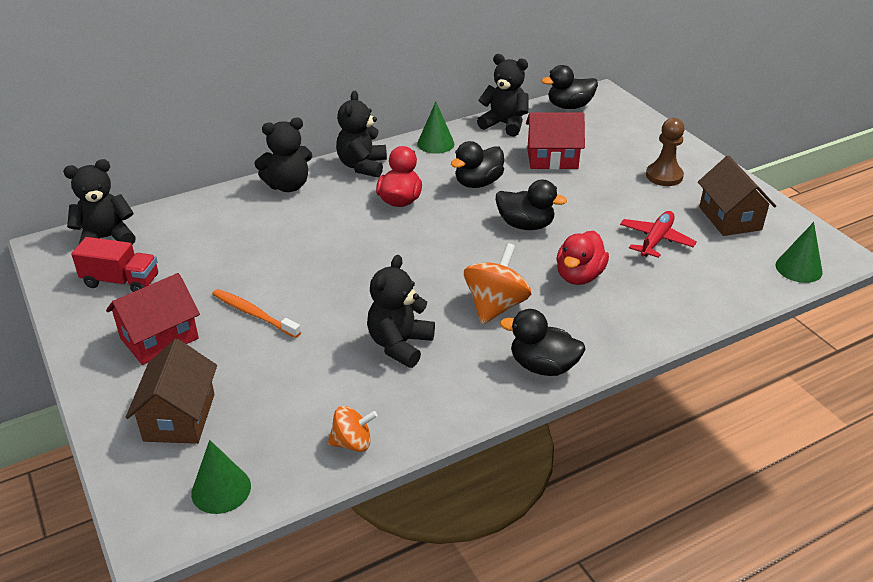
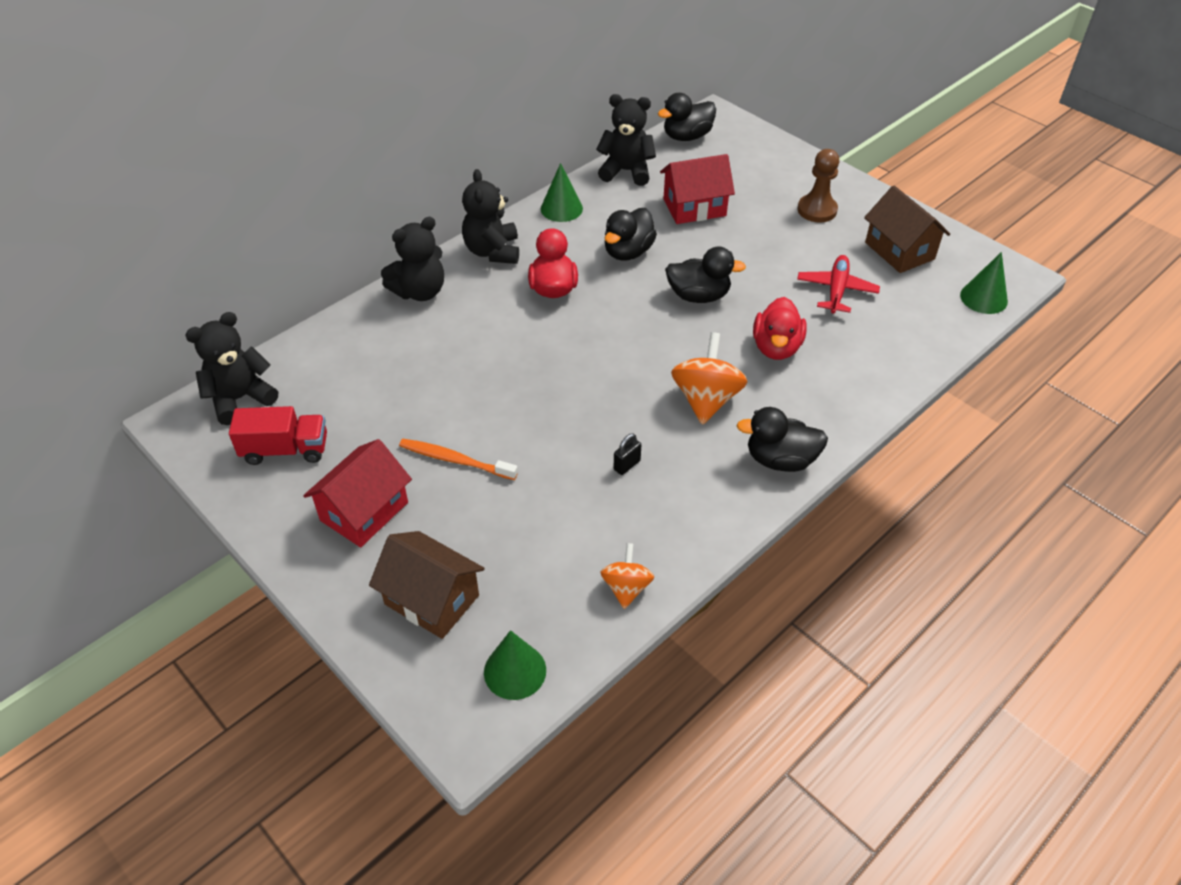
camera: 15 degrees left, 10 degrees up
brown house [126,339,217,444] -> brown house turned 45 degrees counterclockwise [369,531,485,639]
orange spinning top [328,406,378,452] -> orange spinning top turned 60 degrees counterclockwise [601,543,654,609]
black teddy bear [367,255,435,368] -> black padlock [614,433,641,475]

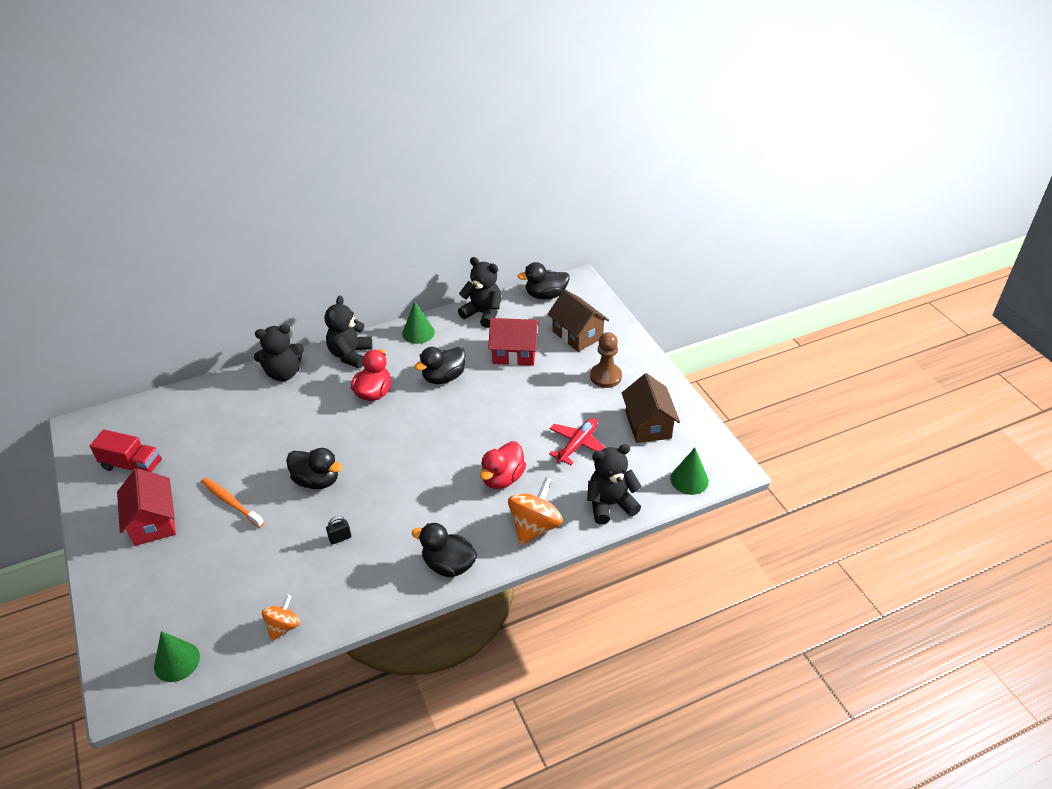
camera: 20 degrees right, 5 degrees down
black teddy bear [185,312,278,425] -> black teddy bear moved to [587,444,642,524]
red house [303,439,412,547] -> red house turned 75 degrees counterclockwise [117,468,176,546]
brown house [369,531,485,639] -> brown house moved to [547,289,609,352]
black duck [665,247,746,303] -> black duck moved to [286,448,342,489]
orange spinning top [671,332,747,425] -> orange spinning top moved to [508,477,563,545]

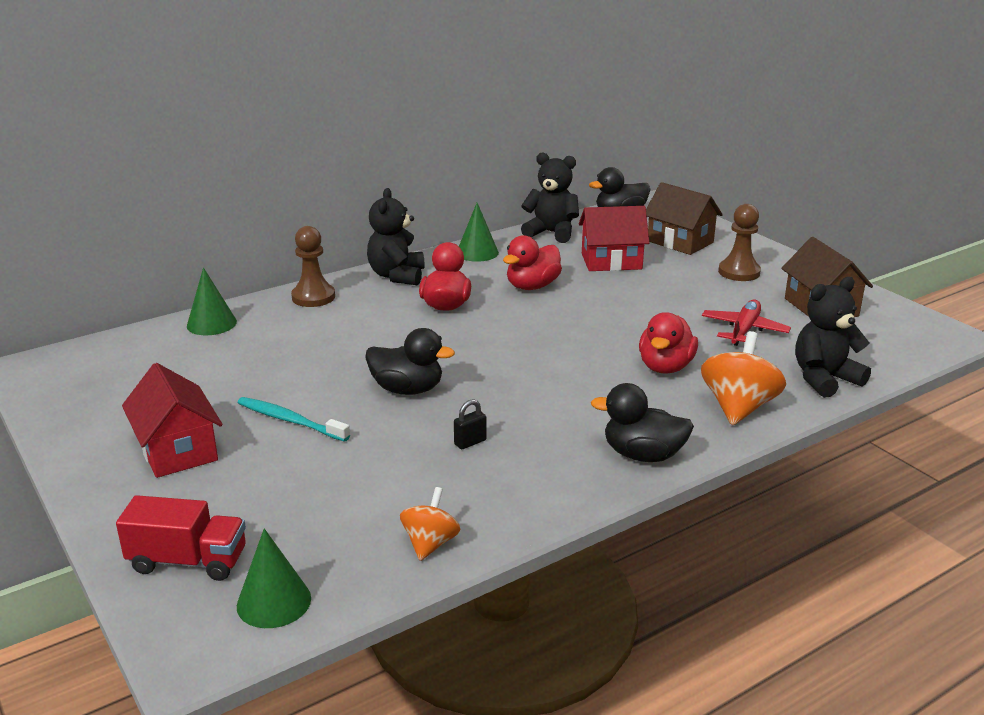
camera: 10 degrees left, 15 degrees down
red truck [90,430,162,472] -> red truck moved to [116,495,246,581]
orange toothbrush [201,478,264,528] -> turquoise toothbrush [238,397,350,442]
black teddy bear [254,324,304,381] -> brown pawn [291,226,335,307]
black duck [414,347,466,384] -> red duck [503,235,562,290]
green cone [670,448,709,495] -> green cone moved to [187,267,237,335]

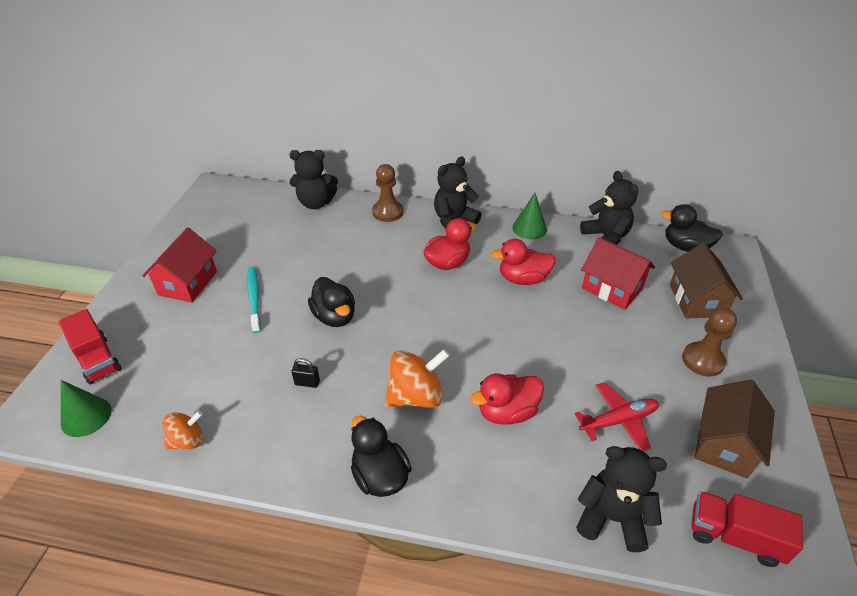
camera: 45 degrees right, 15 degrees up
green cone [187,267,237,335] -> black teddy bear [289,150,338,209]
orange spinning top [701,331,786,426] -> orange spinning top moved to [385,349,450,408]
none -> red truck [691,491,803,567]

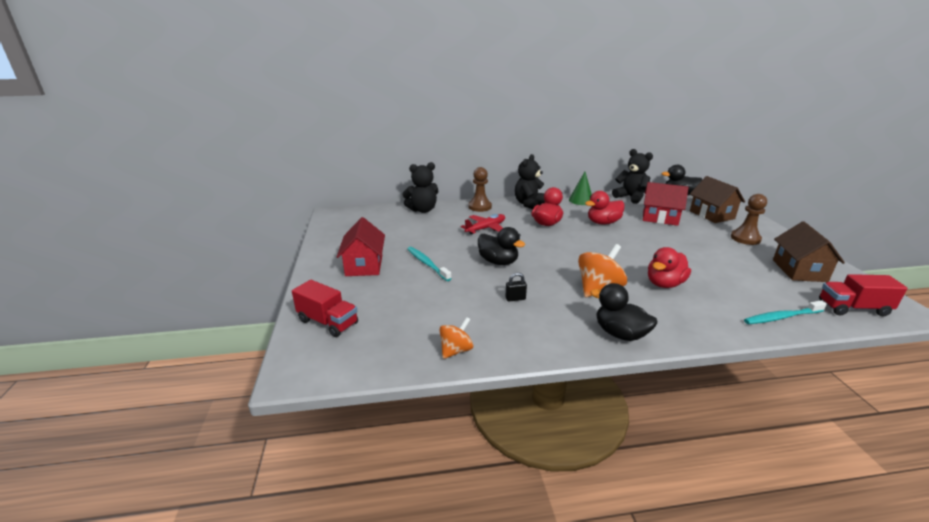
camera: 20 degrees left, 15 degrees down
green cone [61,380,111,437] -> none
red plane [575,382,659,451] -> red plane moved to [461,214,505,235]
black teddy bear [576,446,667,552] -> turquoise toothbrush [744,300,827,324]

